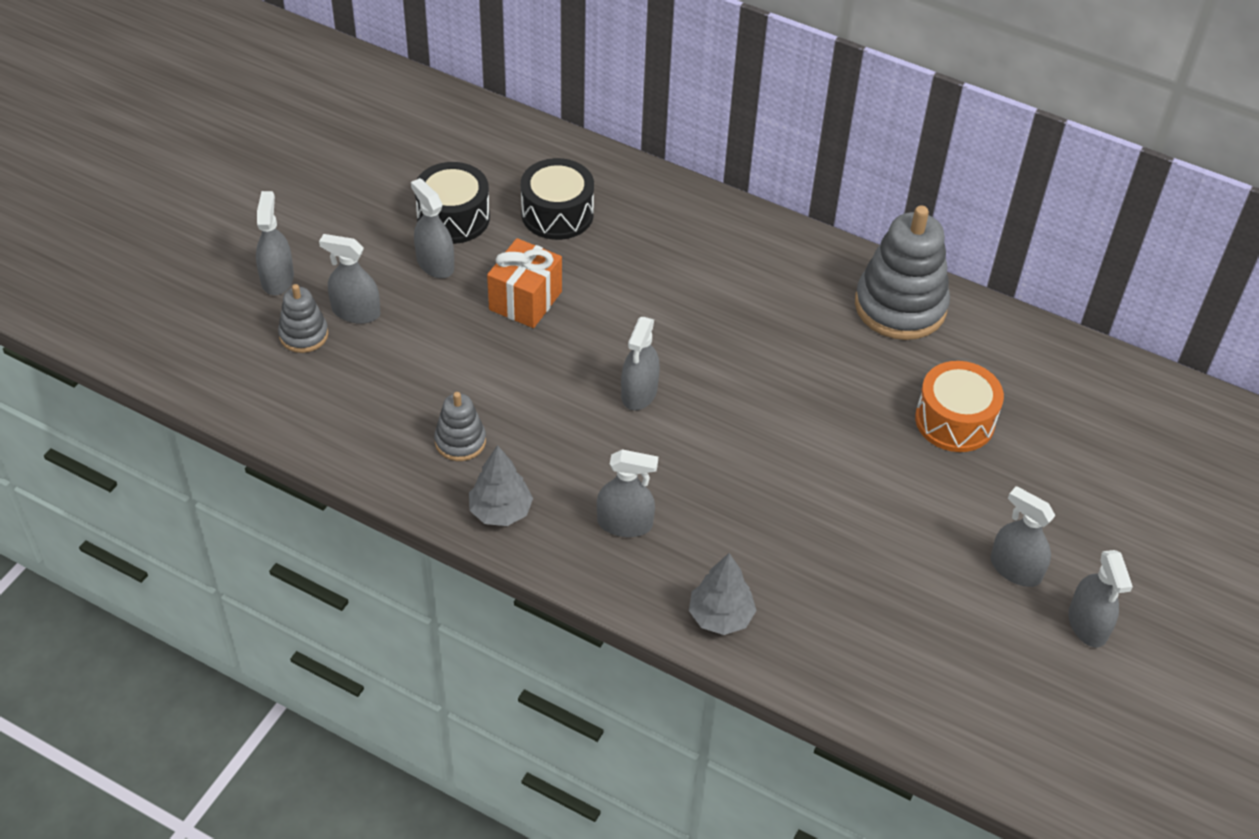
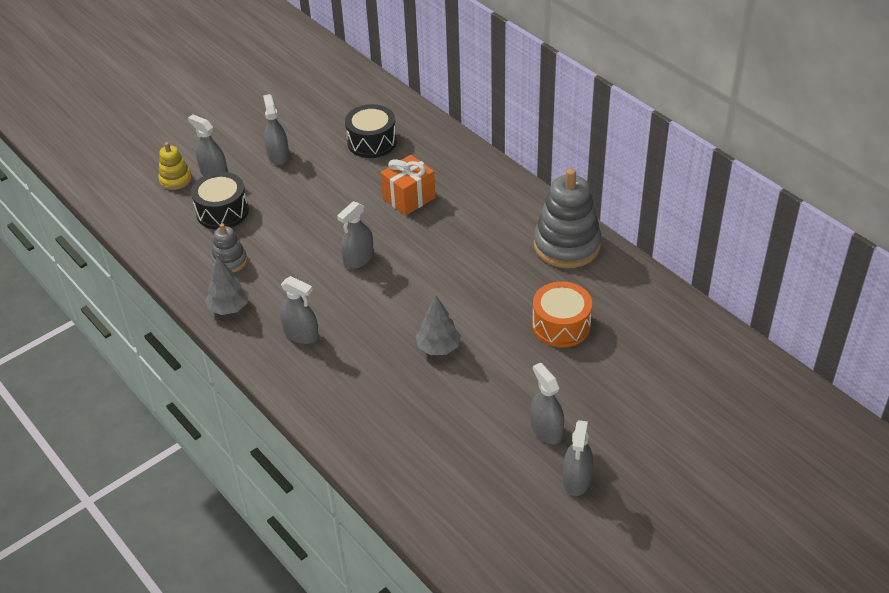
camera: 25 degrees right, 5 degrees down
grey spray bottle [256,191,294,295] -> none
grey stacking toy [278,284,329,353] -> yellow stacking toy [158,142,192,190]
black drum [415,162,490,244] -> black drum moved to [191,172,249,230]
orange gift [487,238,562,328] -> orange gift moved to [380,155,435,216]
grey tree [689,553,757,635] -> grey tree moved to [416,296,461,355]

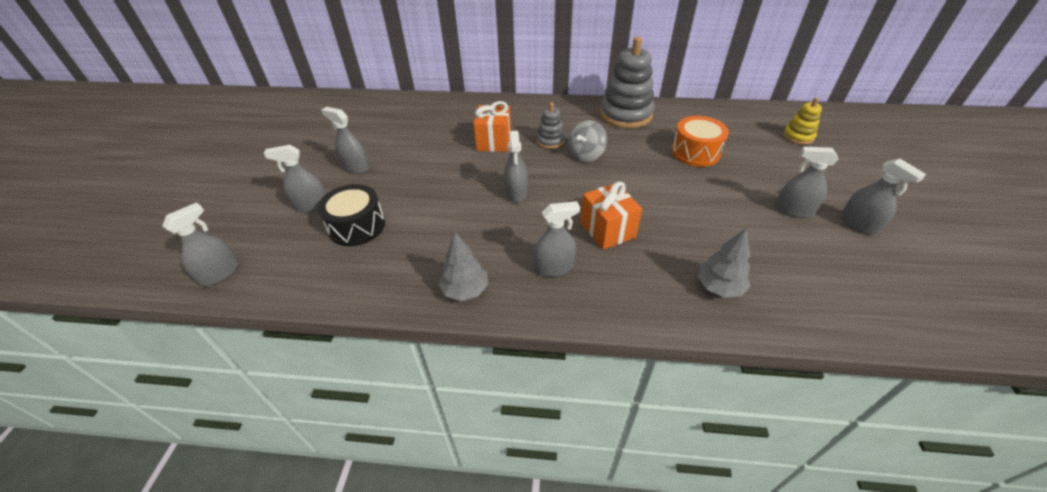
camera: 45 degrees left, 0 degrees up
yellow stacking toy [158,142,192,190] -> yellow stacking toy moved to [783,97,822,145]
grey stacking toy [212,224,247,273] -> grey stacking toy moved to [536,102,565,149]
black drum [345,104,397,158] -> none
grey tree [416,296,461,355] -> grey tree moved to [697,228,751,298]
none -> grey spray bottle [163,202,239,287]
none -> grey spinning top [568,120,607,162]
none -> orange gift [580,181,642,250]

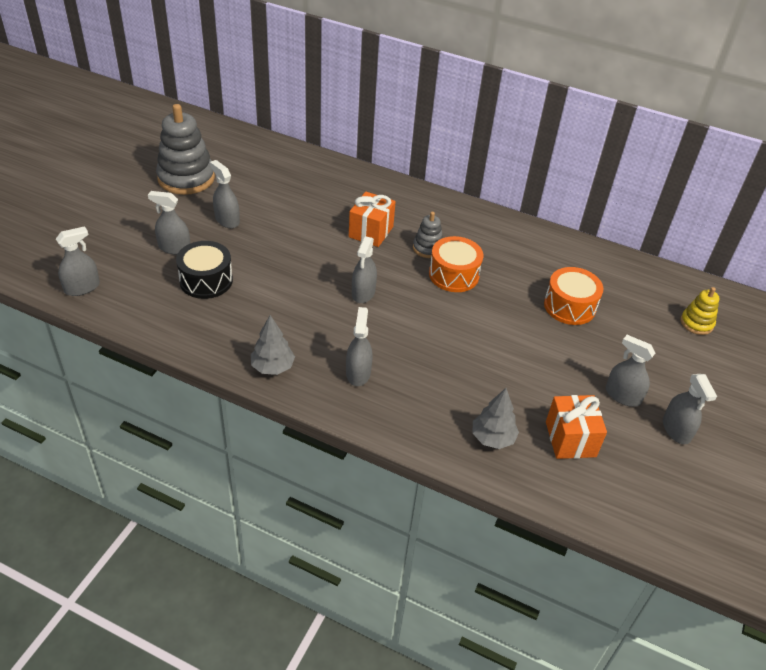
camera: 15 degrees right, 0 degrees up
grey spray bottle [534,201,580,277] -> grey spray bottle turned 90 degrees counterclockwise [346,307,372,386]
grey spinning top [568,120,607,162] -> orange drum [429,236,483,292]
orange gift [580,181,642,250] -> orange gift moved to [546,395,607,459]
grey stacking toy [600,37,655,128] -> grey stacking toy moved to [156,104,215,195]

